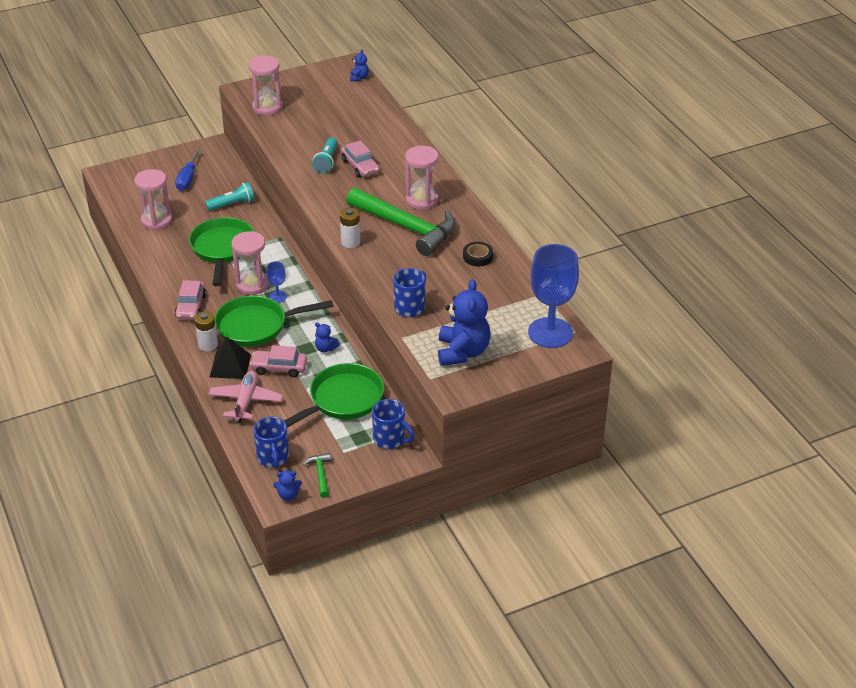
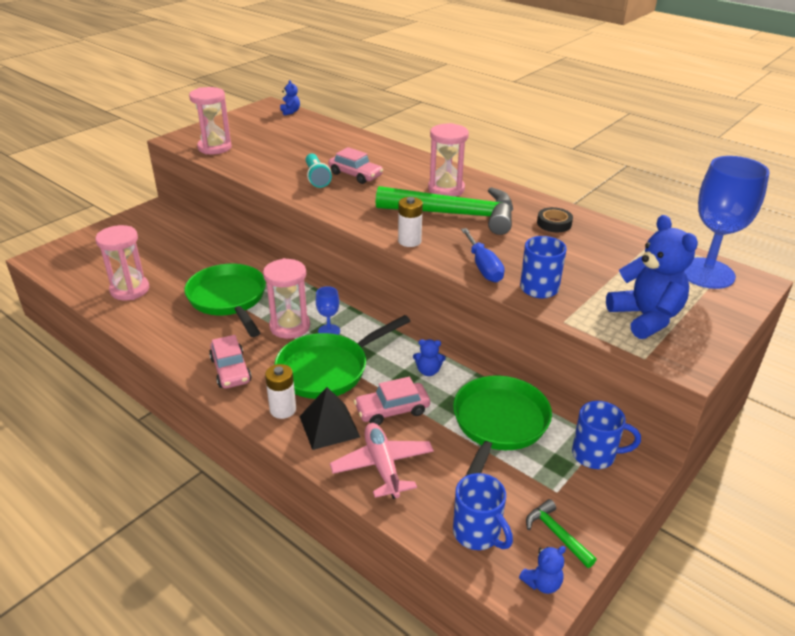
camera: 25 degrees left, 5 degrees down
blue screwdriver [175,150,200,191] -> blue screwdriver moved to [461,228,505,283]
turquoise flashlight [205,182,255,211] -> none

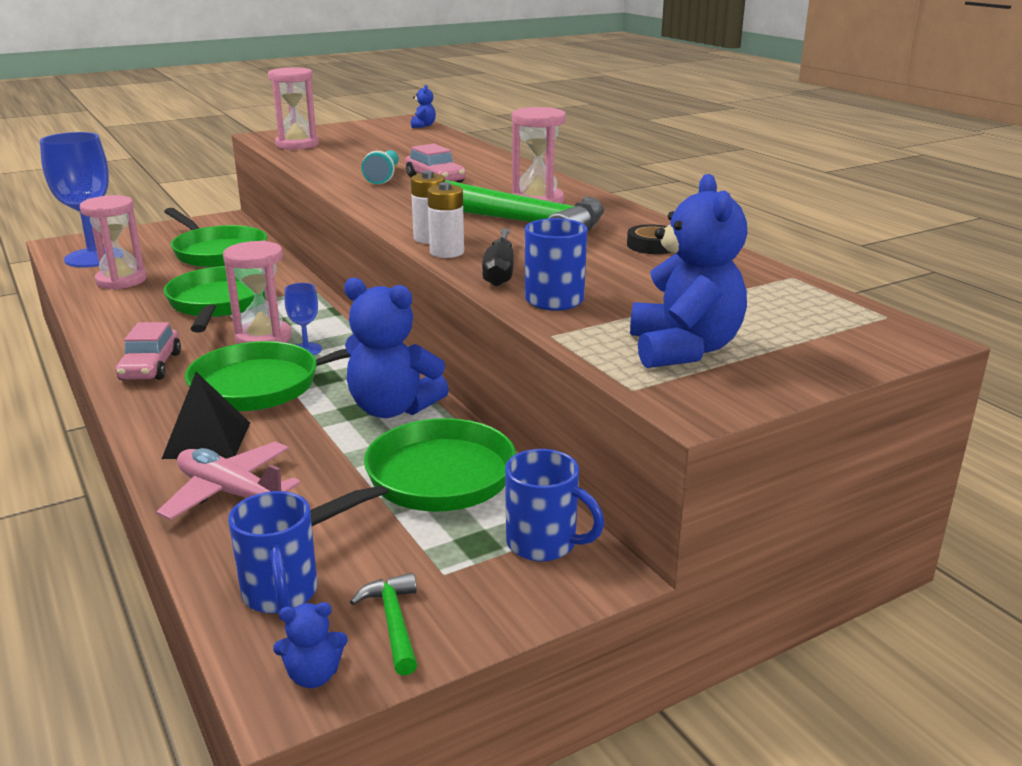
camera: 20 degrees right, 10 degrees down
white battery [265,364,296,419] -> white battery moved to [427,182,464,258]
pink plane [330,423,434,499] -> pink plane turned 60 degrees counterclockwise [157,442,301,520]
pink car [354,377,430,425] -> none
blue teddy bear [413,339,445,376] -> blue teddy bear [344,277,449,418], size x2.19
blue screwdriver [461,228,505,283] -> black screwdriver [482,229,514,286]
blue goblet [684,156,770,289] -> blue goblet moved to [40,132,109,268]
none -> green pan [164,208,267,268]

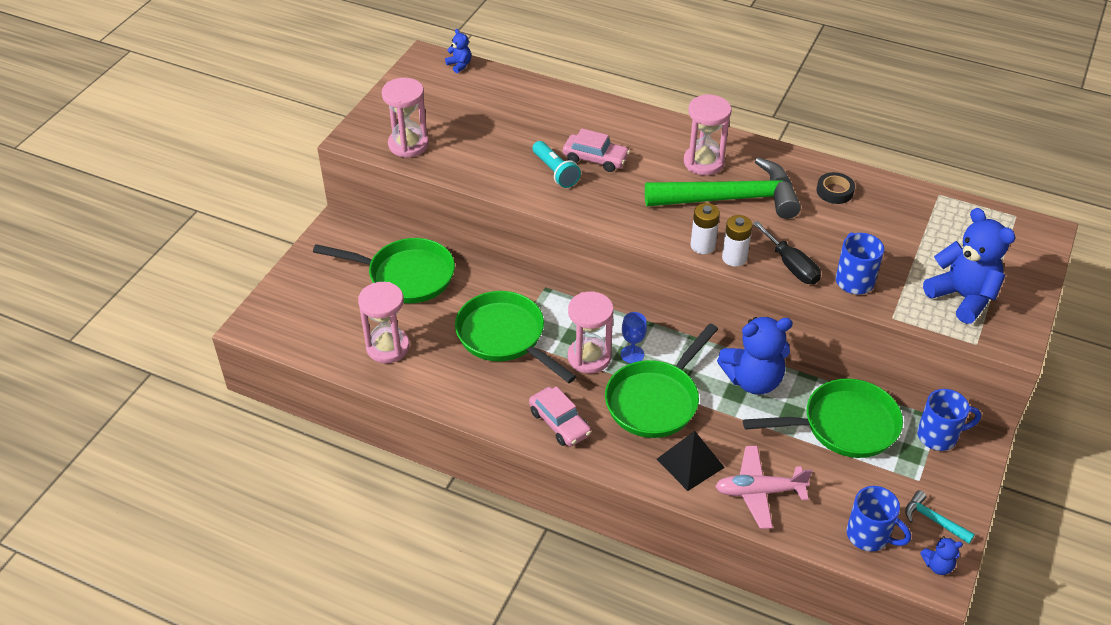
camera: 35 degrees left, 20 degrees up
blue goblet [40,132,109,268] -> none
blue teddy bear [273,602,348,688] -> blue teddy bear turned 45 degrees clockwise [920,536,963,575]
green pan [310,418,516,526] -> green pan turned 75 degrees clockwise [743,378,903,458]
green hammer [350,573,417,676] -> turquoise hammer [905,490,975,544]

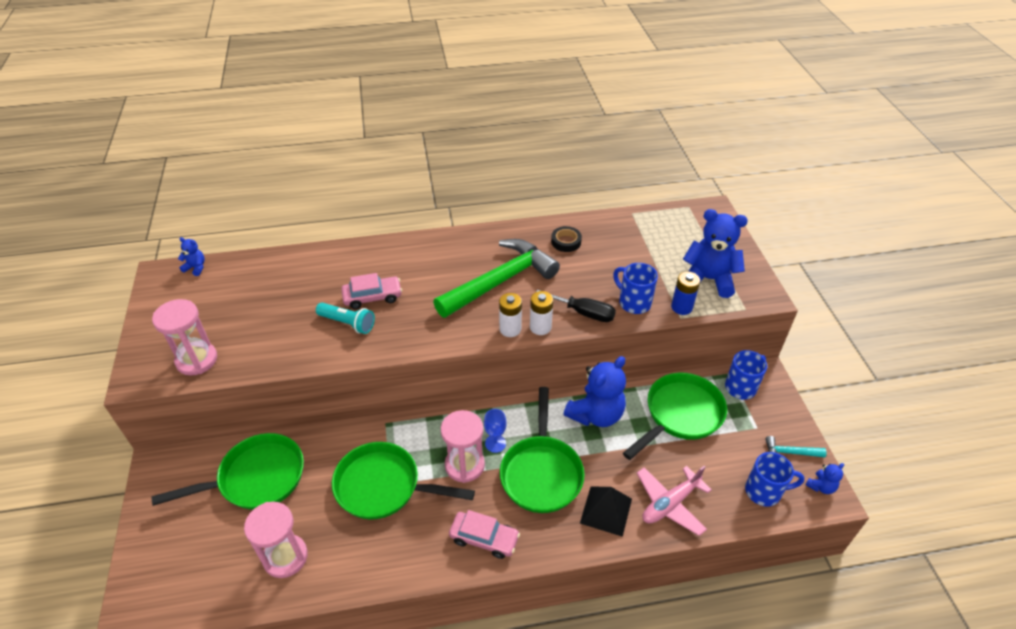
camera: 35 degrees left, 0 degrees up
pink hourglass [684,94,731,175] -> none
none -> blue battery [671,271,700,315]

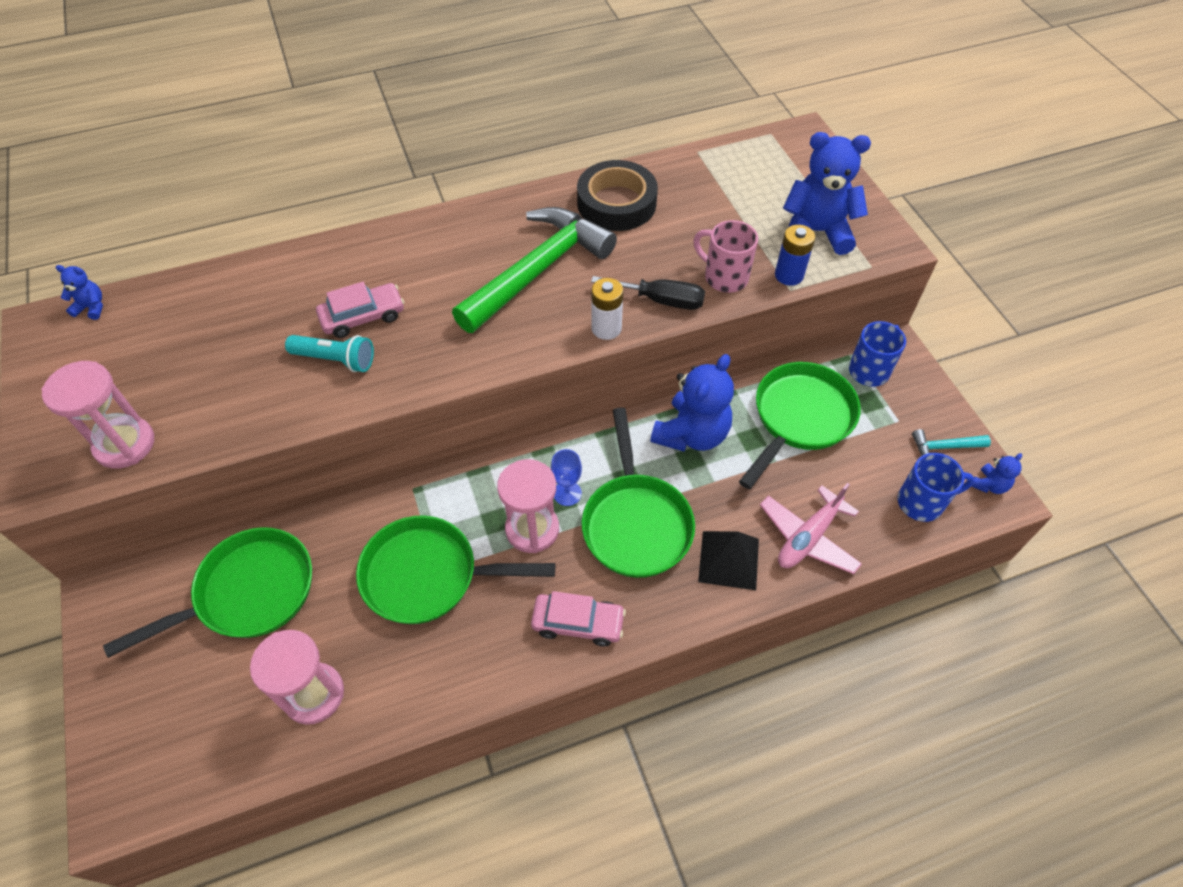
camera: 10 degrees left, 10 degrees up
white battery [499,293,522,337] -> none
black tape [551,226,582,252] -> black tape [577,160,658,231], size x1.91
blue mug [613,263,658,314] -> pink mug [693,220,758,293]

